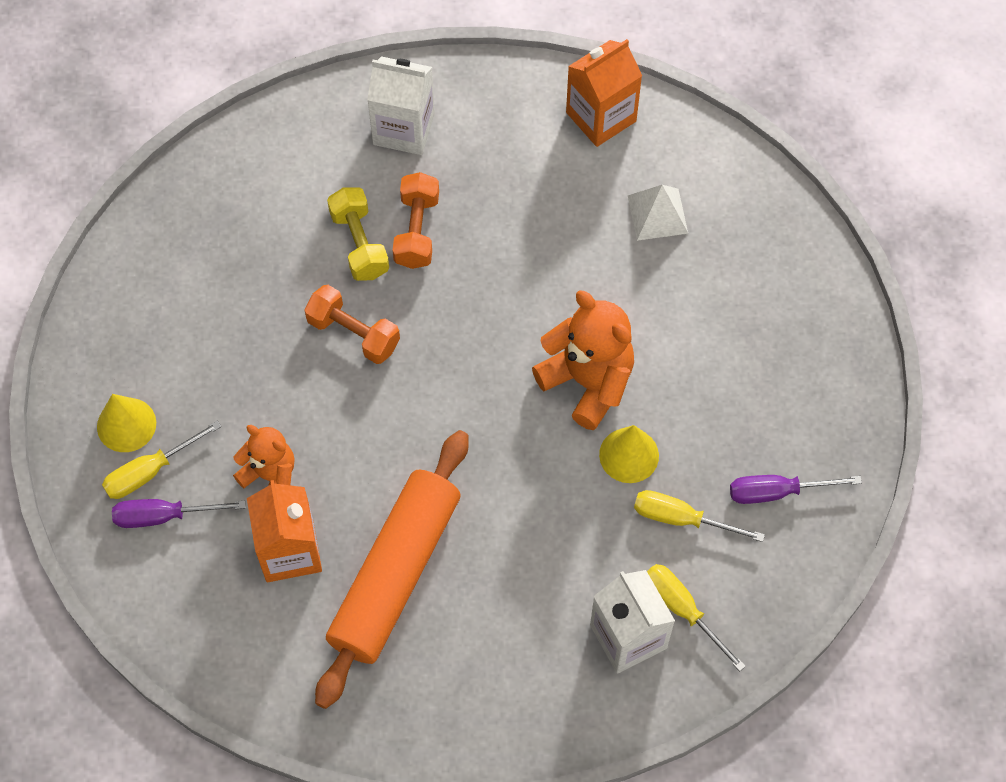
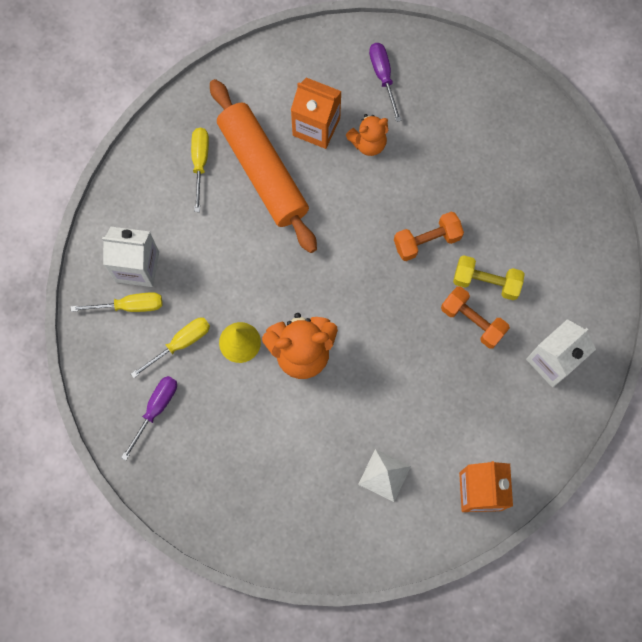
camera: 125 degrees right, 10 degrees up
yellow cone [97,394,156,452] -> none
yellow screwdriver [102,421,221,499] -> yellow screwdriver moved to [191,128,209,212]
purple screwdriver [112,499,246,528] -> purple screwdriver turned 45 degrees counterclockwise [369,43,402,122]

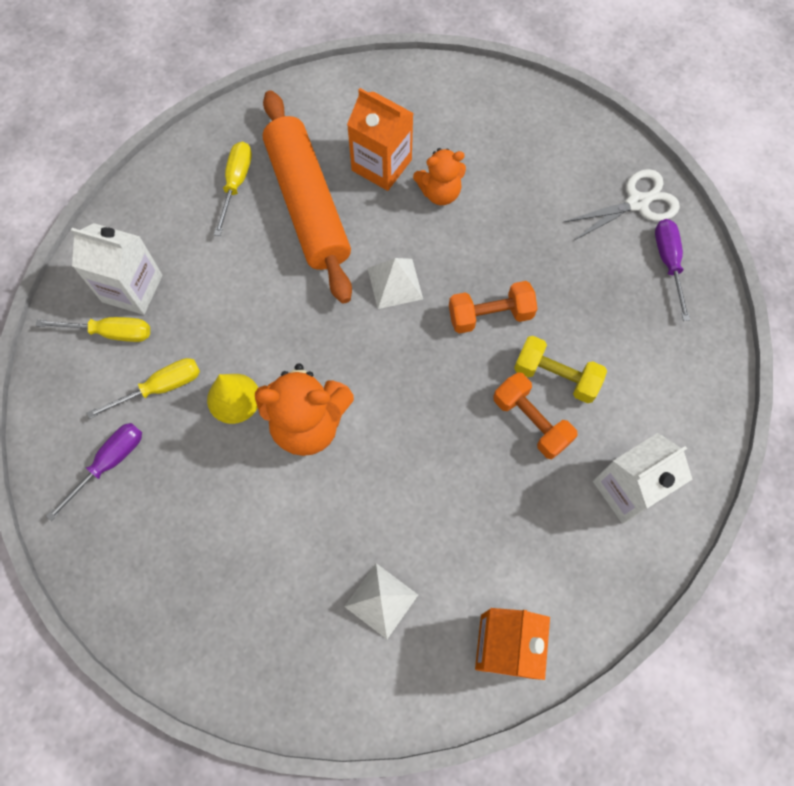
camera: 10 degrees right, 5 degrees down
purple screwdriver [369,43,402,122] -> purple screwdriver moved to [655,219,690,321]
none -> white pyramid [368,258,423,309]
none -> white scissors [562,169,680,241]

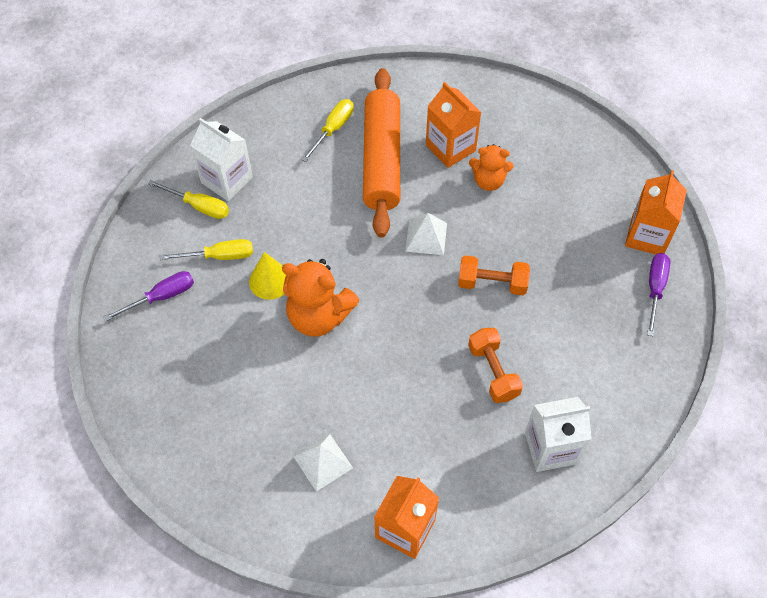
camera: 20 degrees right, 10 degrees down
yellow dumbbell [514,336,607,403] -> none
white scissors [562,169,680,241] -> orange carton [625,170,687,255]

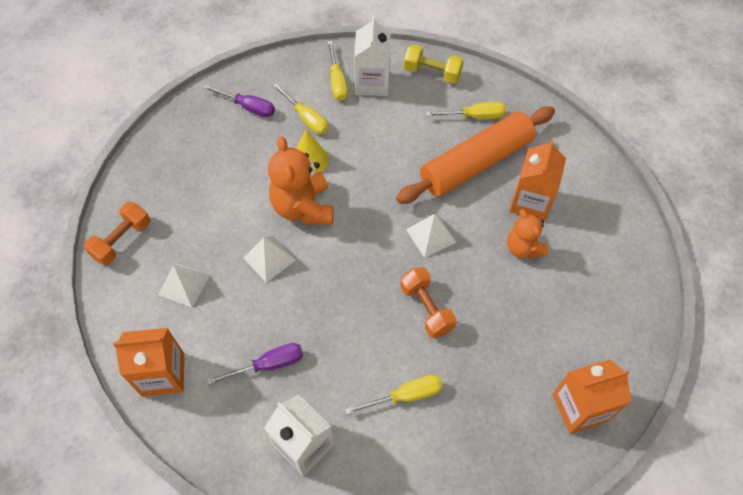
camera: 55 degrees right, 0 degrees up
orange dumbbell [468,328,523,403] -> orange dumbbell moved to [83,202,151,266]
purple screwdriver [647,253,670,336] -> purple screwdriver moved to [206,343,303,385]
none -> white pyramid [243,236,296,283]
none -> yellow screwdriver [345,375,443,415]
none -> yellow dumbbell [404,44,464,83]

